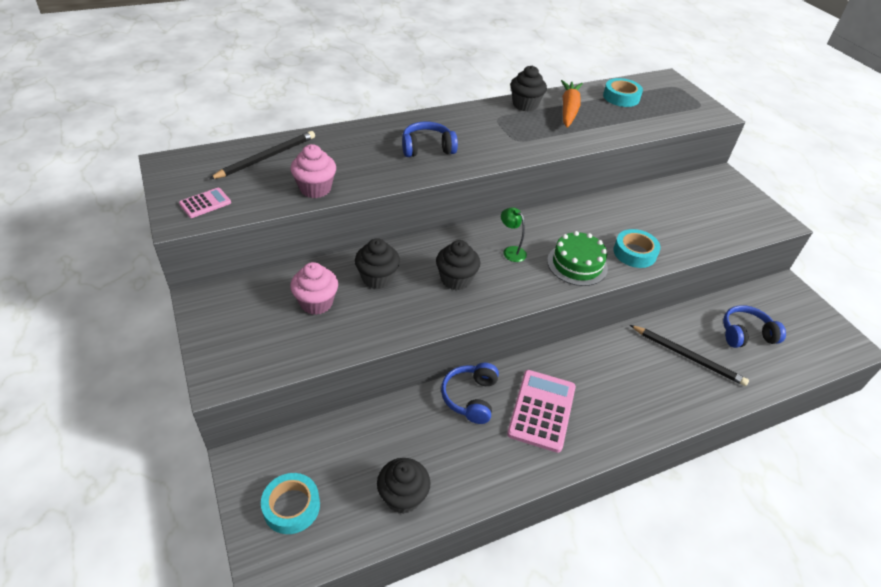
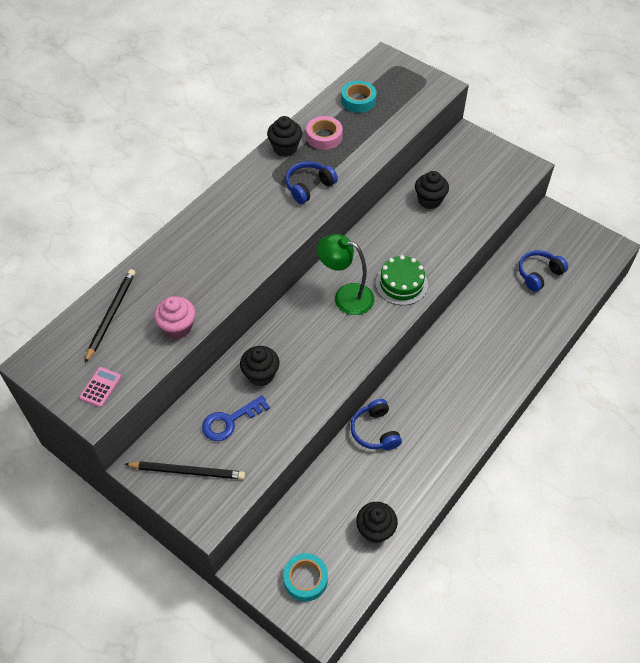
camera: 25 degrees left, 10 degrees up
pink cupcake [290,262,338,315] -> blue key [202,395,270,441]
blue headphones [402,122,458,157] -> blue headphones moved to [285,161,338,204]
black cupcake [436,240,480,290] -> black cupcake moved to [415,171,449,209]
green lamp [501,207,527,262] -> green lamp [317,234,374,315], size x1.91
pink calculator [507,370,576,453] -> none
orange carrot [561,80,583,128] -> pink tape [306,116,343,150]
turquoise tape [613,229,661,268] -> none
black pencil [630,325,749,386] -> black pencil moved to [125,461,245,480]

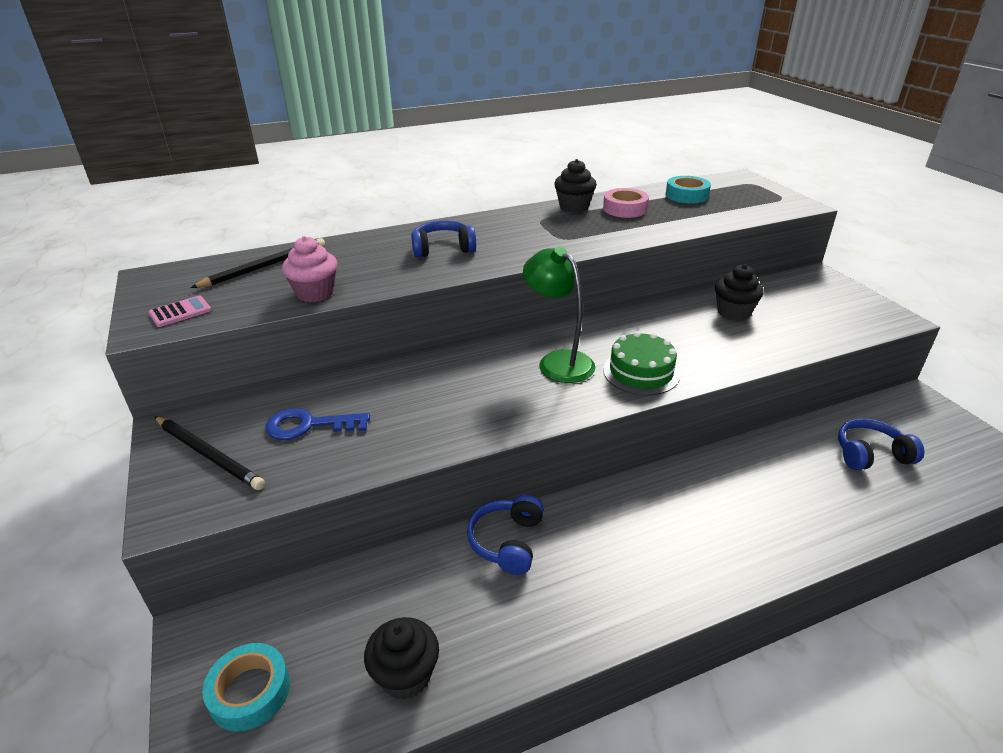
camera: 30 degrees right, 20 degrees down
black cupcake [240,346,279,386] -> none
blue headphones [285,161,338,204] -> blue headphones moved to [411,220,476,258]

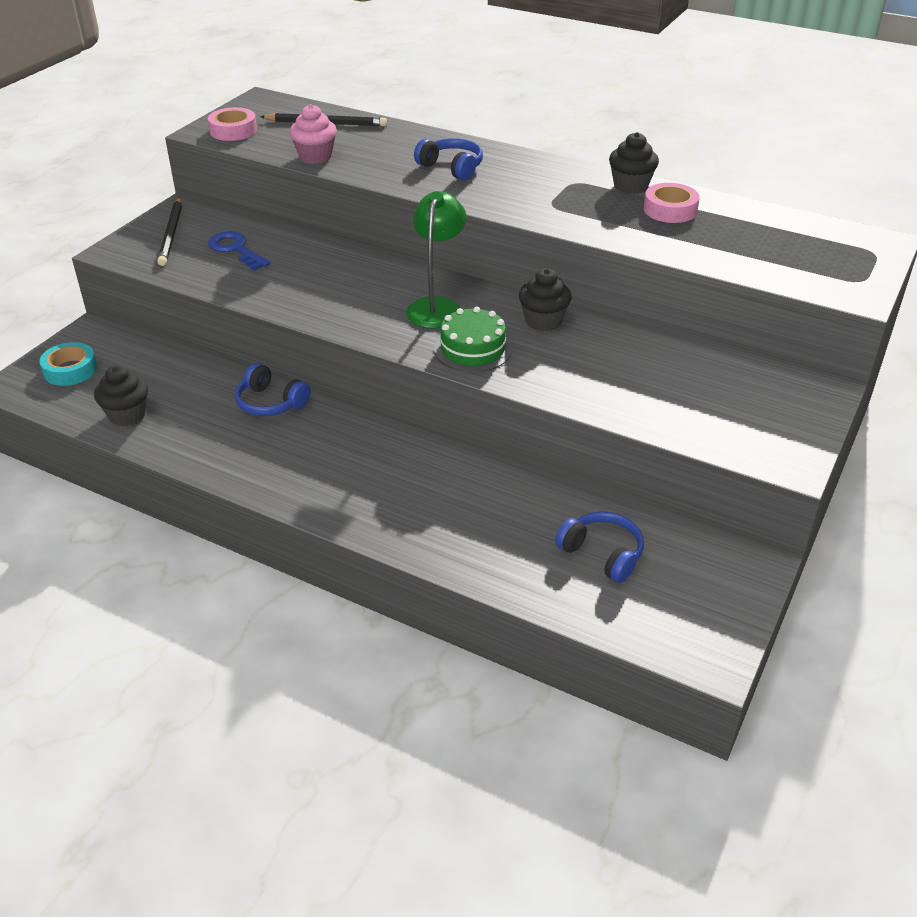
camera: 50 degrees right, 5 degrees up
pink calculator [149,295,211,327] -> pink tape [208,107,257,141]
blue headphones [467,495,544,575] -> blue headphones turned 120 degrees counterclockwise [235,363,311,416]
turquoise tape [665,176,711,204] -> none
black cupcake [715,264,764,321] -> black cupcake moved to [519,268,572,331]

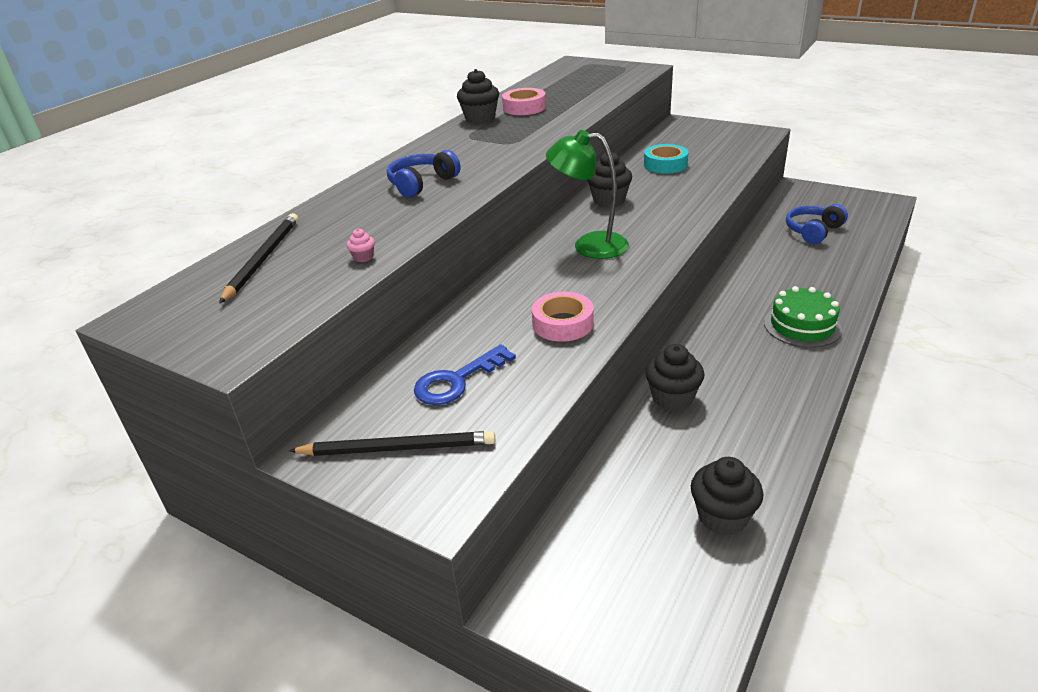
camera: 85 degrees left, 5 degrees down
turquoise tape [40,342,97,386] -> turquoise tape moved to [644,144,688,174]
pink tape [208,107,257,141] -> pink tape moved to [532,291,594,342]
blue headphones [235,363,311,416] -> black cupcake [645,344,704,411]
pink cupcake [290,104,337,164] -> pink cupcake [347,229,375,262], size x0.46
green cake [434,307,512,372] -> green cake moved to [764,286,842,348]

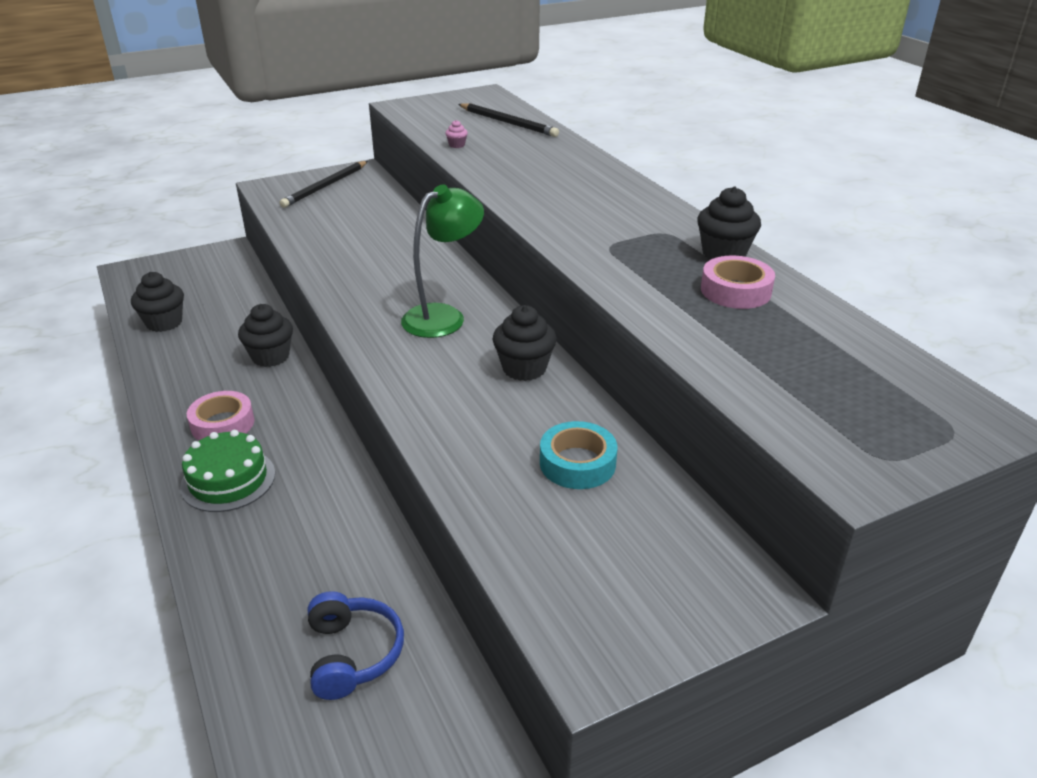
camera: 120 degrees right, 0 degrees up
blue headphones [387,150,461,198] -> none
blue key [414,344,516,405] -> none
pink tape [532,291,594,342] -> pink tape moved to [187,391,254,440]

